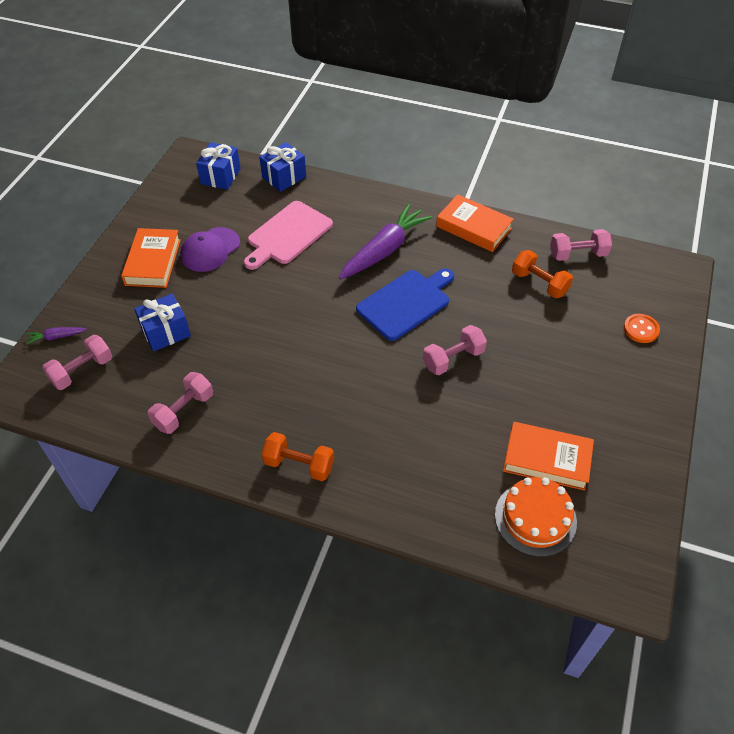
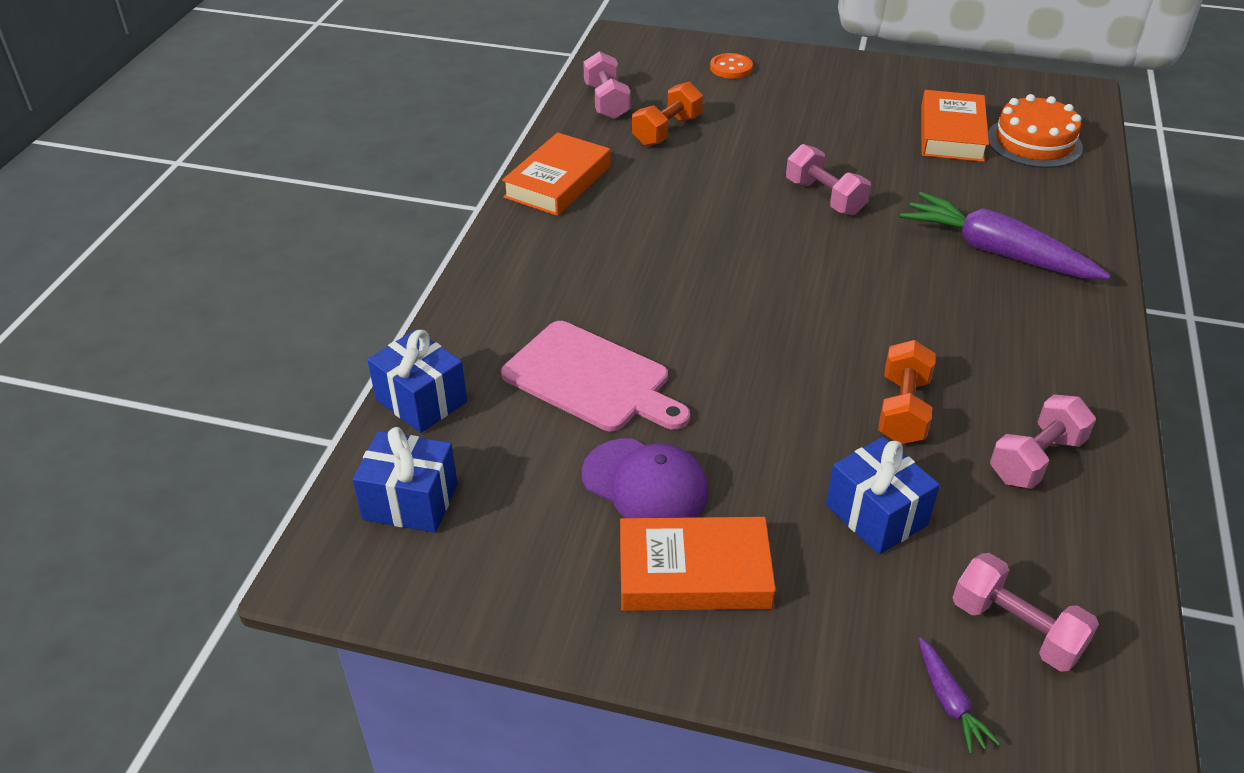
camera: 95 degrees left, 10 degrees down
pink dumbbell [148,372,213,434] -> pink dumbbell turned 75 degrees counterclockwise [990,394,1096,489]
orange dumbbell [261,432,334,481] -> orange dumbbell moved to [878,340,936,444]
purple carrot [339,204,432,279] -> purple carrot moved to [900,192,1110,279]
blue cutting board [356,268,454,341] -> none

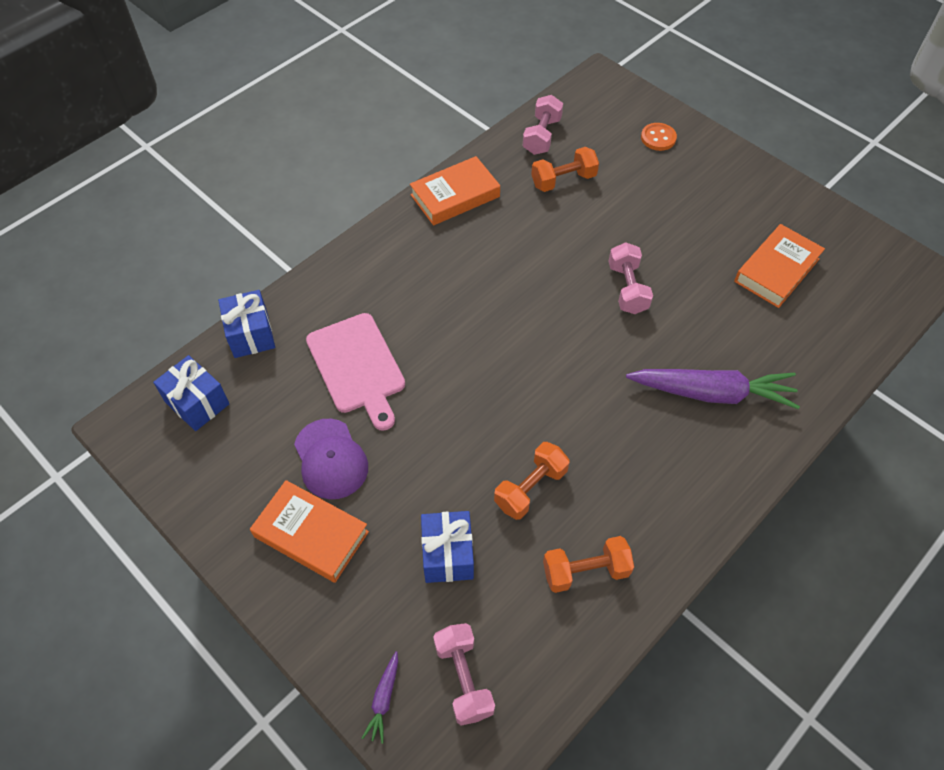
camera: 30 degrees right, 15 degrees up
purple carrot [900,192,1110,279] -> purple carrot turned 120 degrees clockwise [626,369,800,409]
orange cake [988,94,1083,168] -> none
pink dumbbell [990,394,1096,489] -> orange dumbbell [543,536,634,593]

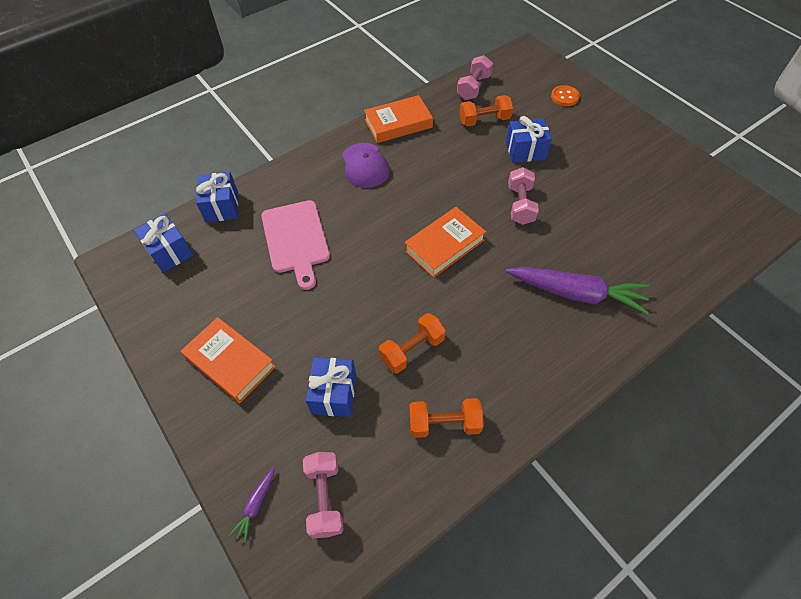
camera: 10 degrees right, 0 degrees up
purple cap [294,419,368,499] -> purple cap moved to [342,143,390,188]
orange book [734,224,825,308] -> orange book moved to [405,207,486,278]
none -> blue gift [506,116,552,163]

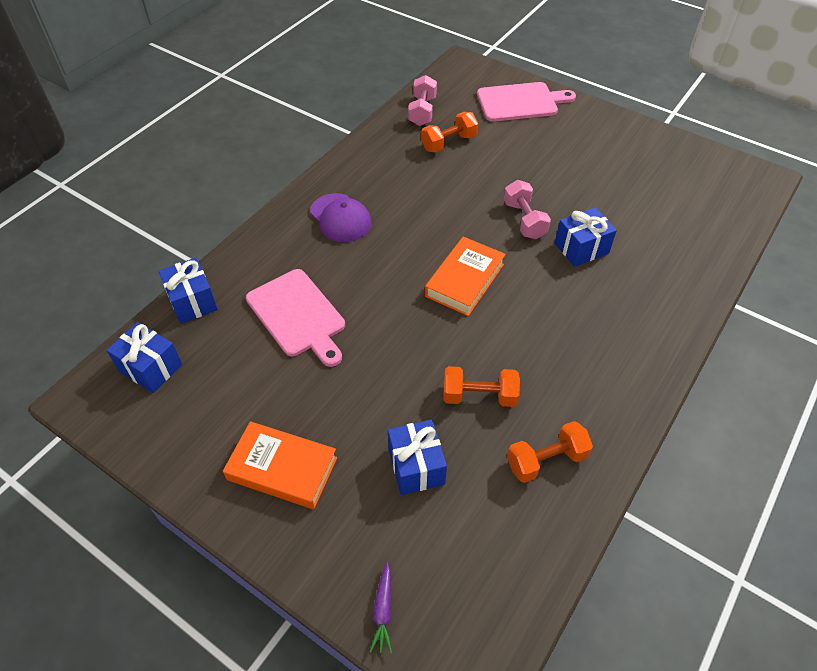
camera: 20 degrees left, 5 degrees down
pink dumbbell [303,452,344,538] -> none
orange book [364,95,433,143] -> none
orange dumbbell [379,313,446,373] -> orange dumbbell turned 60 degrees clockwise [443,366,520,407]
blue gift [506,116,552,163] -> blue gift moved to [555,207,617,267]
purple carrot [506,267,650,315] -> none
orange button [551,85,580,106] -> pink cutting board [477,82,576,122]

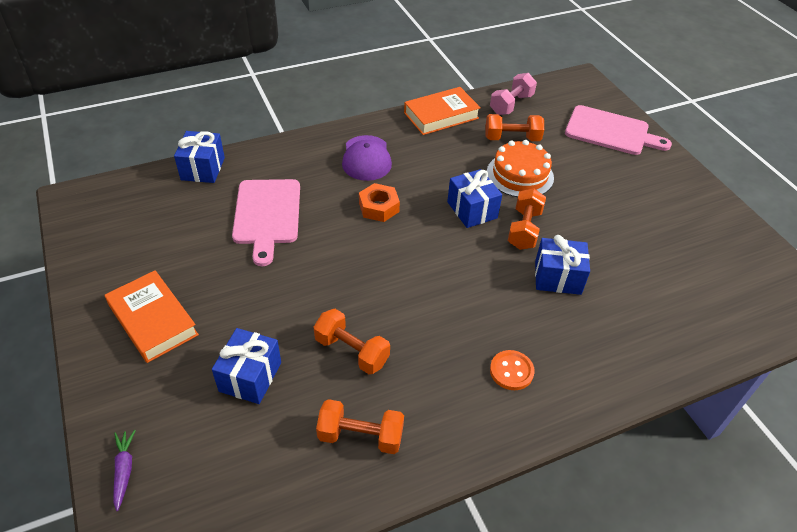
camera: 30 degrees right, 5 degrees down
blue gift [106,322,182,393] -> blue gift moved to [447,169,502,228]
purple carrot [370,562,392,653] -> purple carrot turned 135 degrees clockwise [113,430,136,511]
orange book [425,236,506,316] -> orange book moved to [404,87,481,135]
pink dumbbell [504,180,551,239] -> orange dumbbell [508,188,546,250]
none -> orange nut [359,183,400,222]
none -> orange cake [487,140,554,197]
none -> orange button [490,350,535,390]

